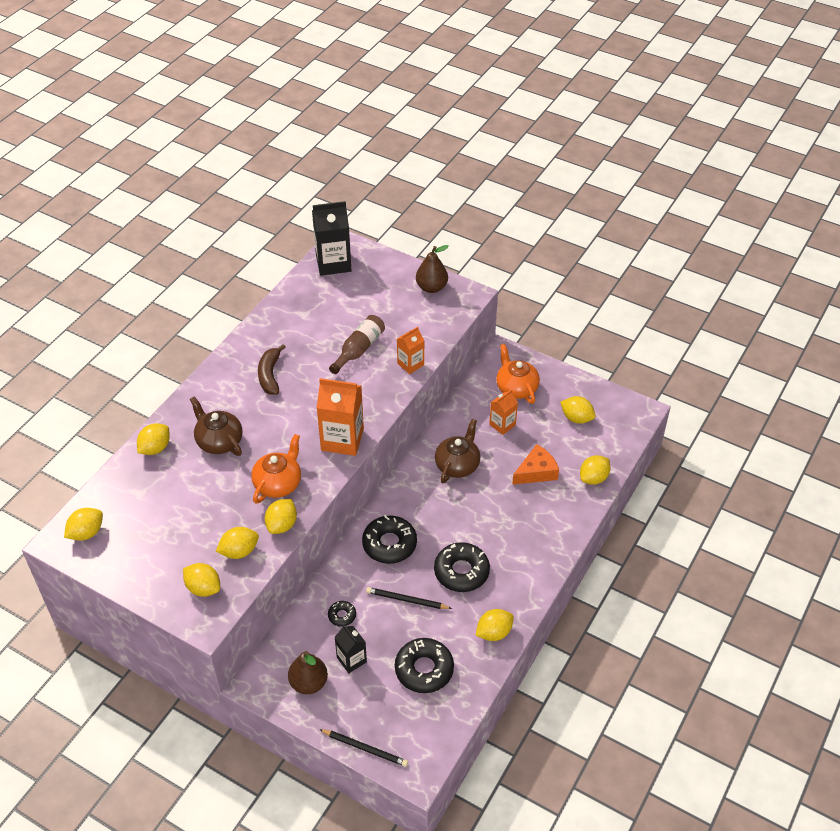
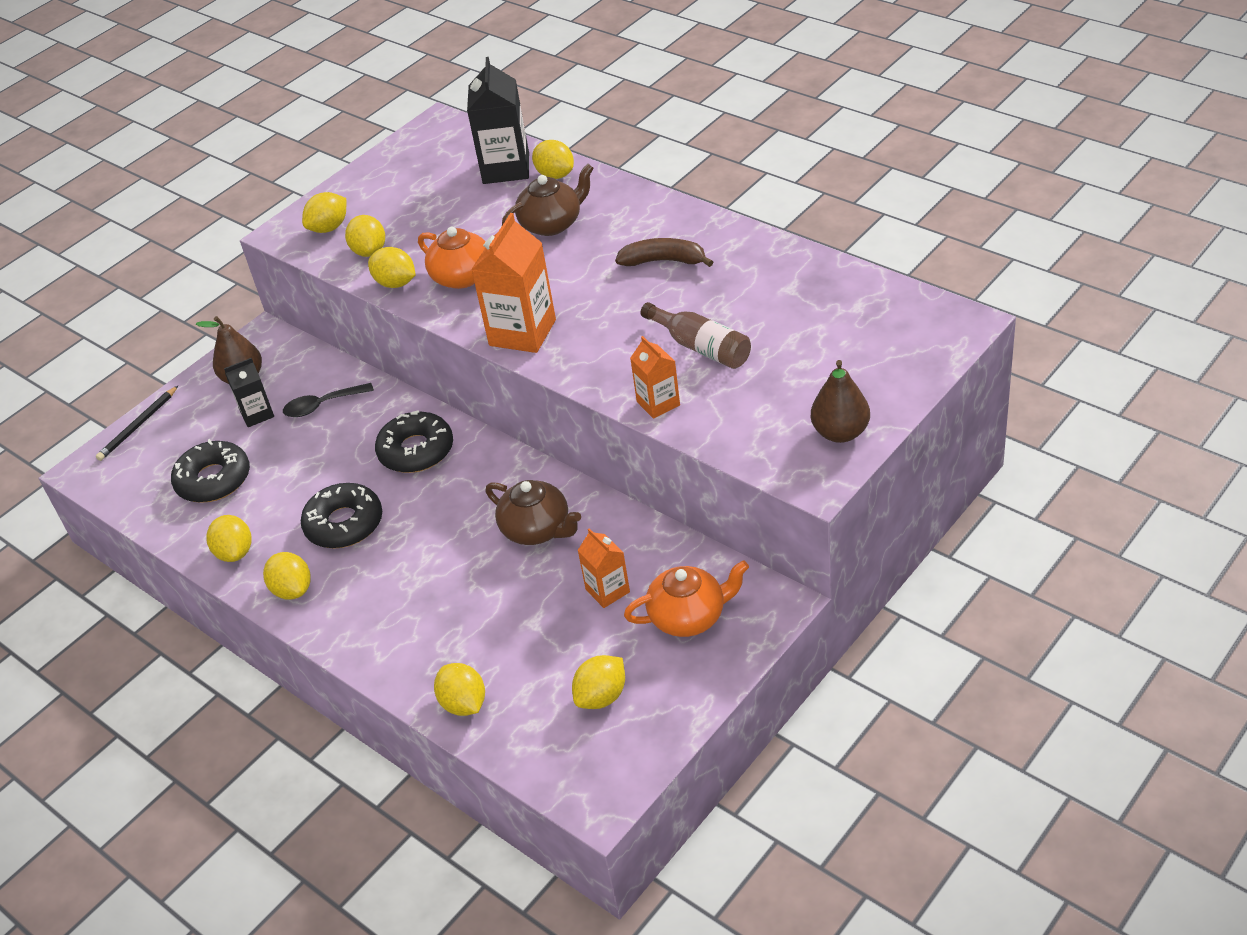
camera: 105 degrees right, 5 degrees down
yellow lemon [64,508,103,541] -> yellow lemon moved to [263,552,311,600]
black carton [312,201,351,276] -> black carton moved to [467,57,529,184]
black donut [328,601,356,627] -> black spoon [283,383,374,417]
black pencil [366,587,452,609] -> none
orange cheese [512,444,559,485] -> none

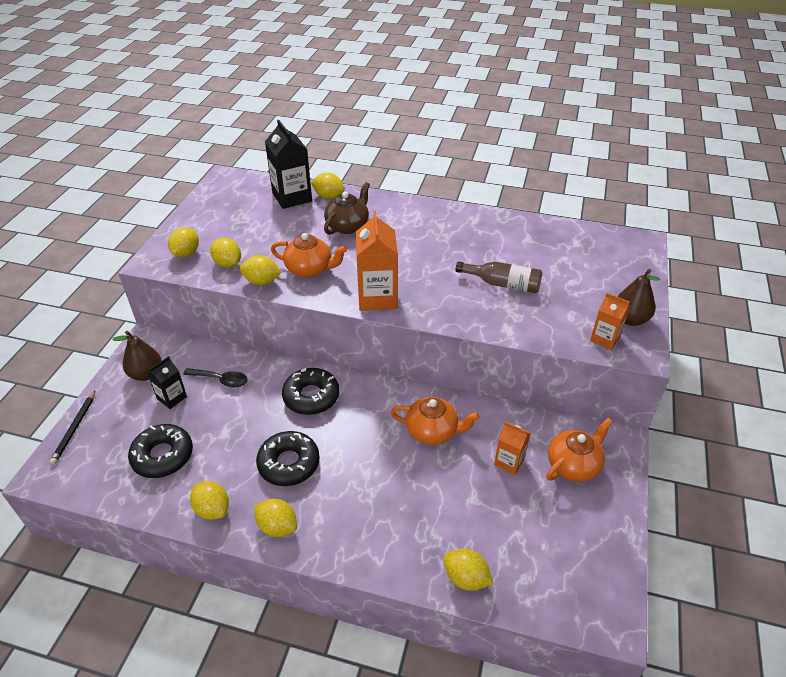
camera: 30 degrees left, 0 degrees up
black spoon [283,383,374,417] -> black spoon turned 120 degrees counterclockwise [183,368,248,388]
brown teapot [485,480,581,545] -> orange teapot [391,397,480,445]
yellow lemon [572,655,625,709] -> none
brown banana [615,238,713,267] -> none
orange carton [630,336,680,419] -> orange carton moved to [590,293,630,350]

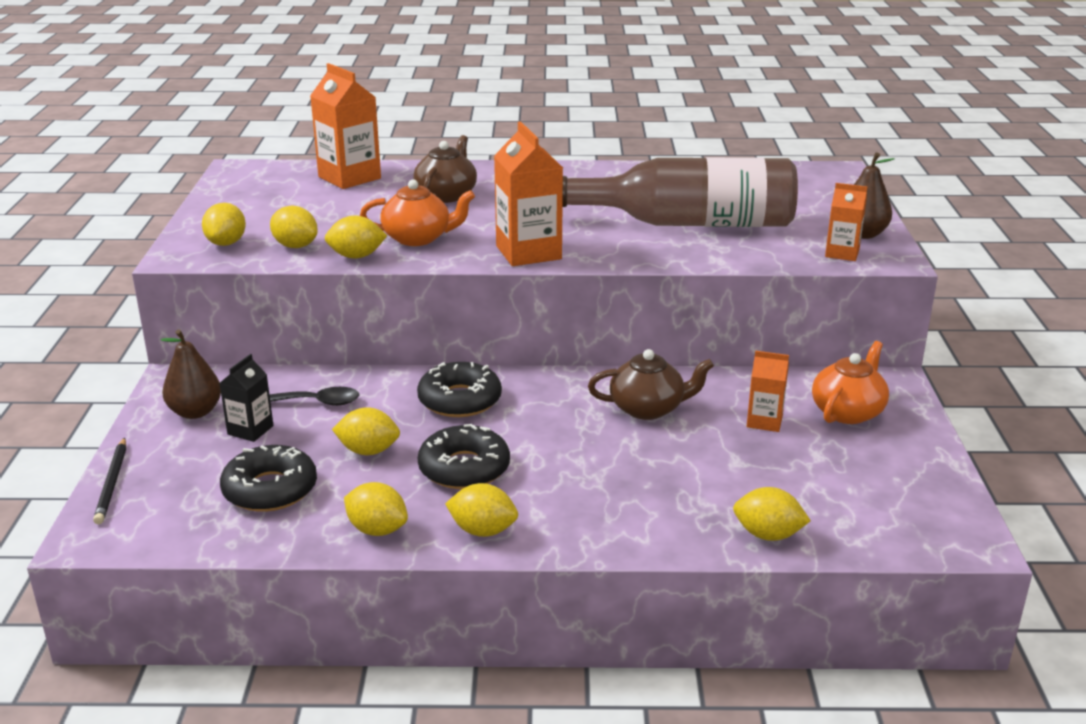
camera: 15 degrees left, 15 degrees down
black carton [265,120,312,209] -> orange carton [310,63,381,189]
yellow lemon [311,173,345,199] -> yellow lemon moved to [332,407,400,455]
orange teapot [391,397,480,445] -> brown teapot [588,349,714,420]
brown bottle [456,261,543,293] -> brown bottle [562,157,798,227], size x2.09

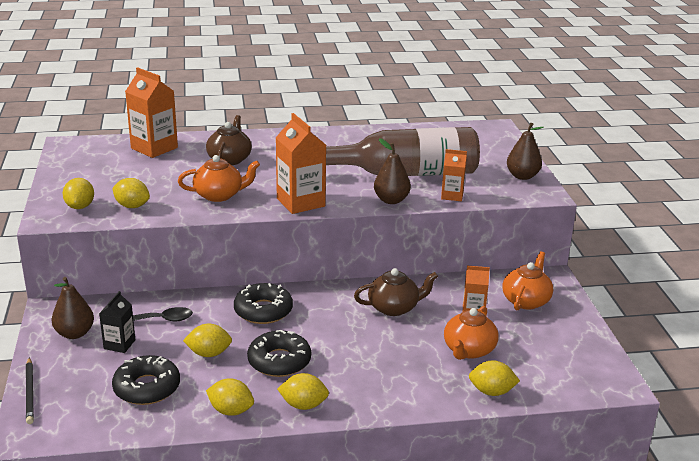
camera: 10 degrees left, 0 degrees up
yellow lemon [325,215,388,258] -> none
orange carton [825,183,867,261] -> orange carton moved to [441,149,467,201]
none -> brown pear [374,138,411,204]
none -> orange teapot [444,306,498,360]

